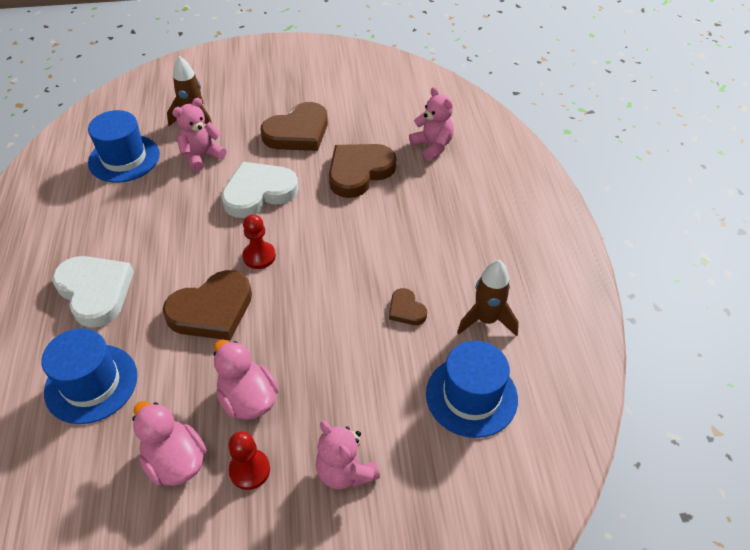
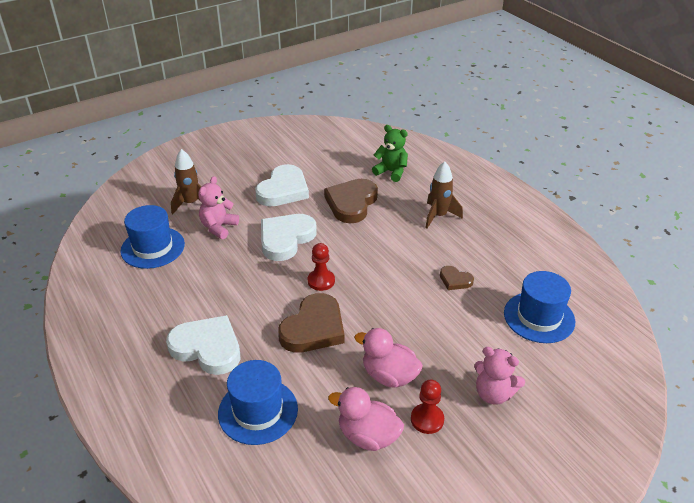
camera: 25 degrees left, 10 degrees down
brown heart [261,102,328,151] -> white heart [255,164,309,206]
pink teddy bear [409,87,454,161] -> green teddy bear [372,125,408,182]
brown rocket [457,260,519,336] -> brown rocket moved to [425,161,463,229]

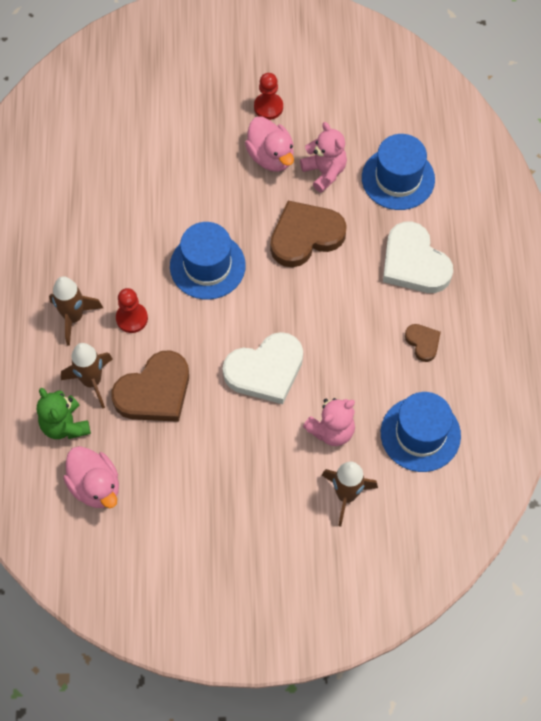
camera: 150 degrees left, 25 degrees up
white heart [255,164,309,206] -> none
red pawn [308,243,335,291] -> red pawn moved to [116,288,148,333]
pink duck [328,387,404,451] -> pink duck moved to [63,446,119,508]
brown heart [440,266,474,290] -> brown heart moved to [405,324,441,362]
pink teddy bear [474,347,525,405] -> pink teddy bear moved to [300,122,347,193]
blue hat [504,271,575,343] -> blue hat moved to [170,222,246,300]
none -> brown rocket [61,343,113,409]

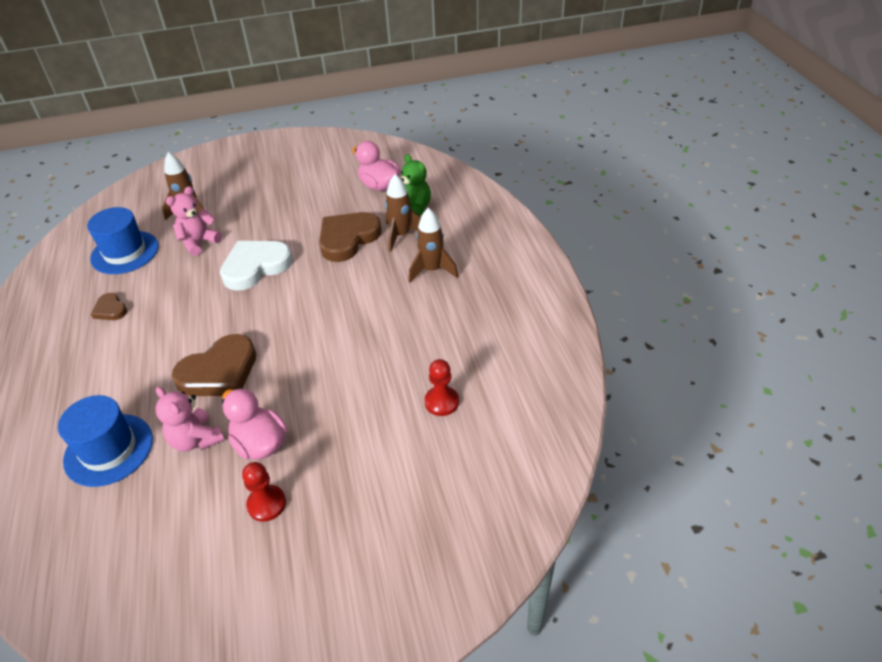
camera: 170 degrees right, 20 degrees down
red pawn [116,288,148,333] -> red pawn moved to [425,359,459,416]
blue hat [170,222,246,300] -> none
white heart [383,222,453,293] -> none

